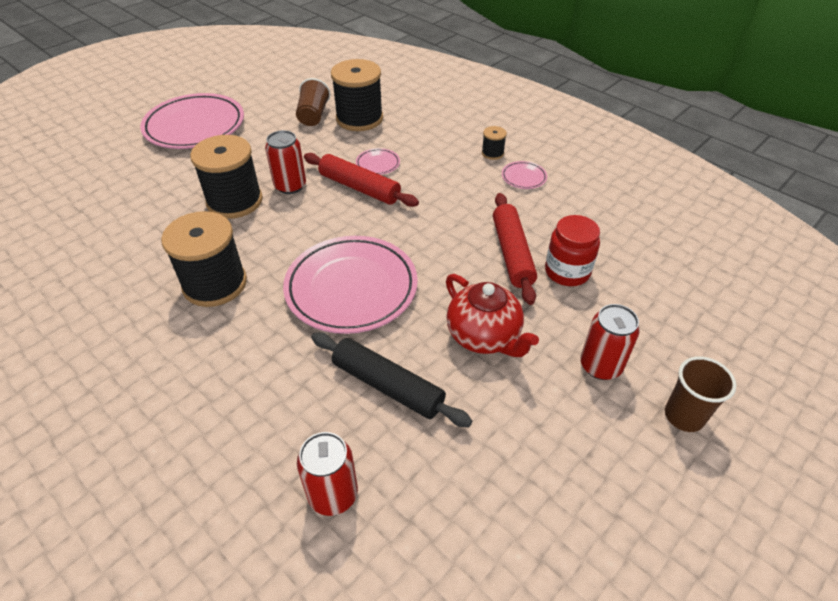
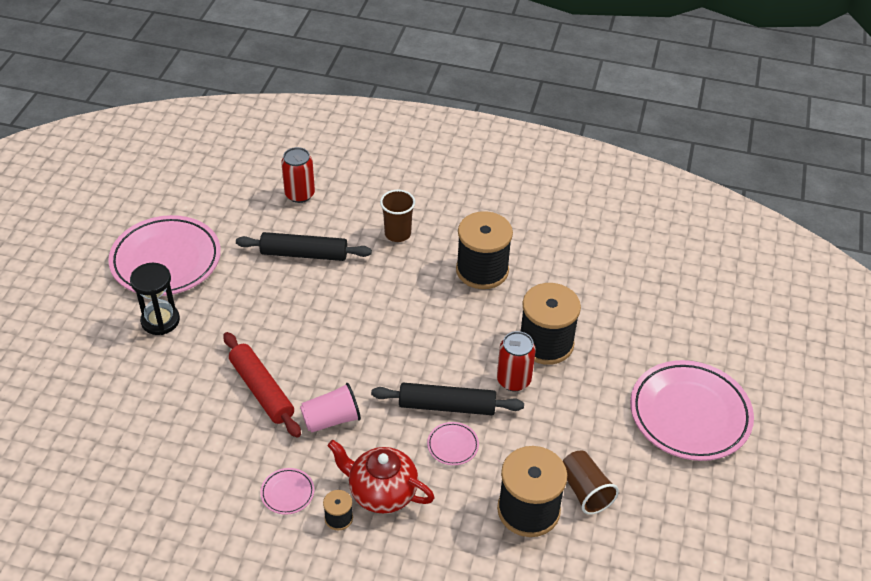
camera: 150 degrees right, 0 degrees up
pink plate [283,236,418,334] -> pink plate moved to [108,215,221,296]
red rolling pin [304,153,419,207] -> black rolling pin [371,383,524,415]
red teapot [446,274,539,357] -> red teapot moved to [328,440,435,513]
red jar [545,215,600,286] -> none
red can [580,304,640,380] -> black hourglass [130,263,180,335]
brown cup [665,356,736,432] -> brown cup moved to [380,190,415,242]
none -> pink cup [300,383,361,433]

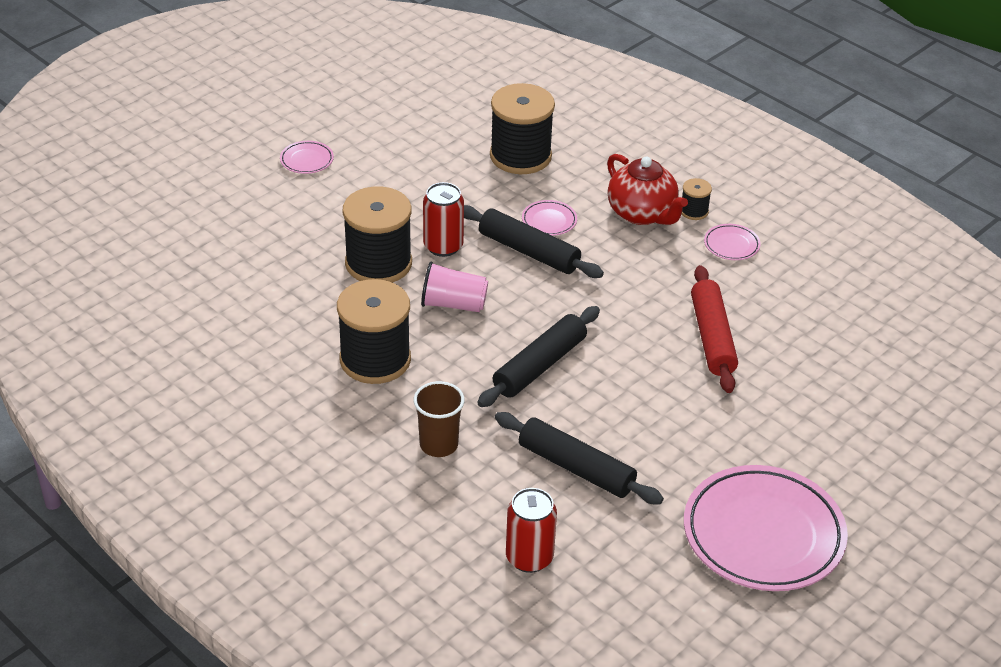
camera: 150 degrees left, 5 degrees down
black hourglass [130,263,180,335] -> none
pink cup [300,383,361,433] -> pink cup moved to [421,262,488,312]
brown cup [563,451,619,514] -> none
pink plate [630,360,754,461] -> pink plate [280,141,334,174], size x0.41
none -> black rolling pin [477,306,600,407]

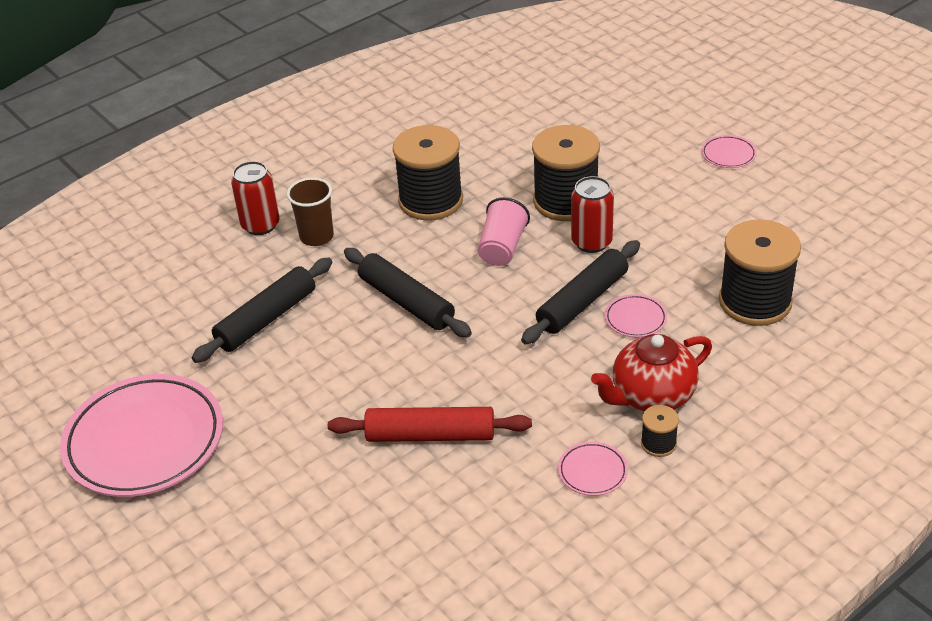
camera: 100 degrees right, 0 degrees up
red can [506,488,557,573] -> red can moved to [231,161,280,235]

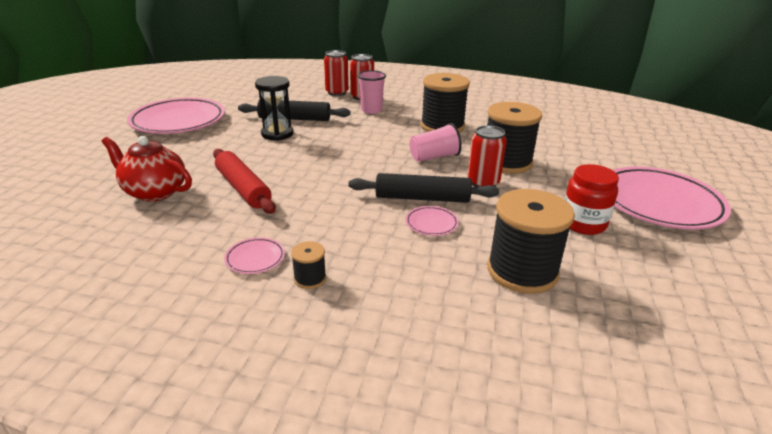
camera: 50 degrees right, 10 degrees down
brown cup [287,178,334,246] -> pink cup [357,70,386,114]
black rolling pin [344,248,472,337] -> none
red teapot [591,334,712,411] -> red teapot moved to [102,136,192,202]
pink plate [701,135,757,168] -> pink plate [613,166,731,230], size x2.42
none -> black hourglass [255,76,294,141]
none -> red can [324,50,349,96]
none -> red jar [564,164,619,235]

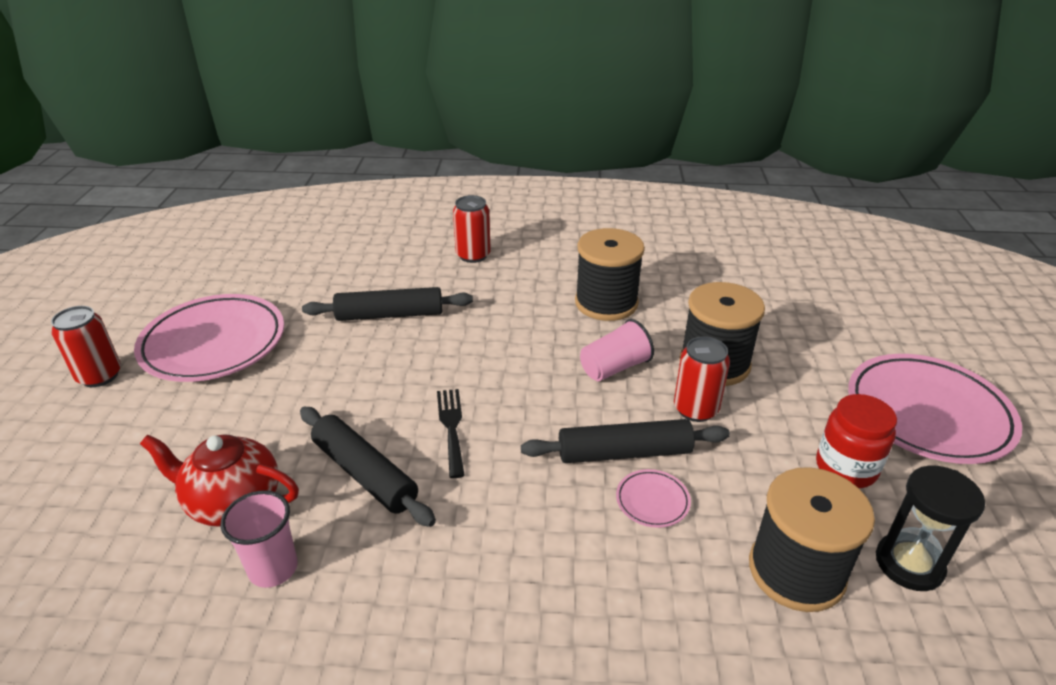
camera: 10 degrees left, 5 degrees up
red rolling pin [213,149,276,214] -> black rolling pin [300,406,436,527]
pink plate [224,237,285,274] -> none
black hourglass [255,76,294,141] -> black hourglass moved to [876,465,985,591]
black spool [291,241,326,289] -> none
red can [324,50,349,96] -> red can moved to [51,306,121,387]
pink cup [357,70,386,114] -> pink cup moved to [220,490,298,588]
none -> black fork [437,389,465,478]

